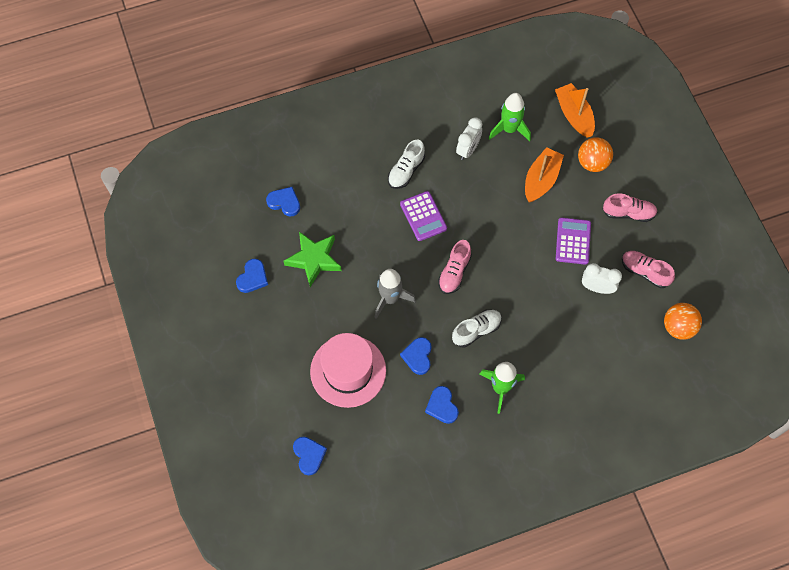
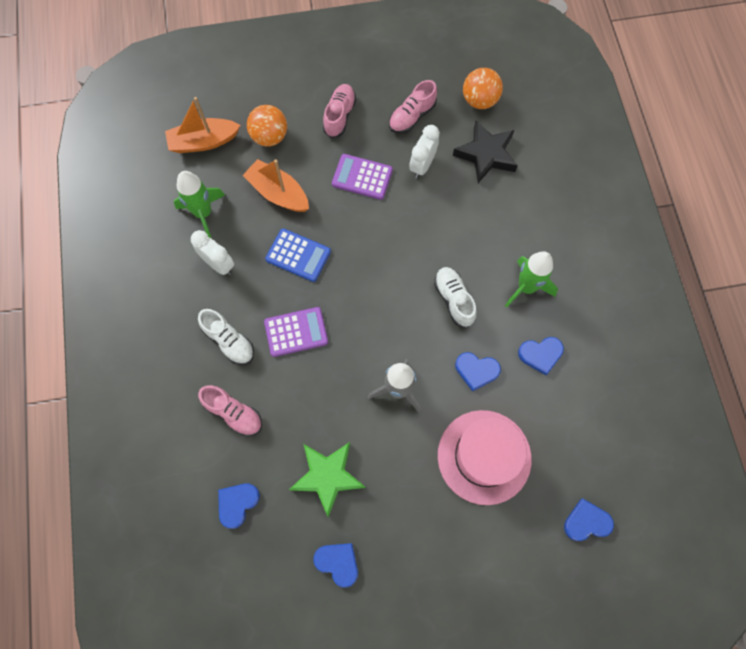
camera: 80 degrees left, 5 degrees up
pink shoe [438,240,472,294] -> pink shoe moved to [198,385,262,436]
none -> blue calculator [265,228,331,282]
none -> black star [453,121,518,183]

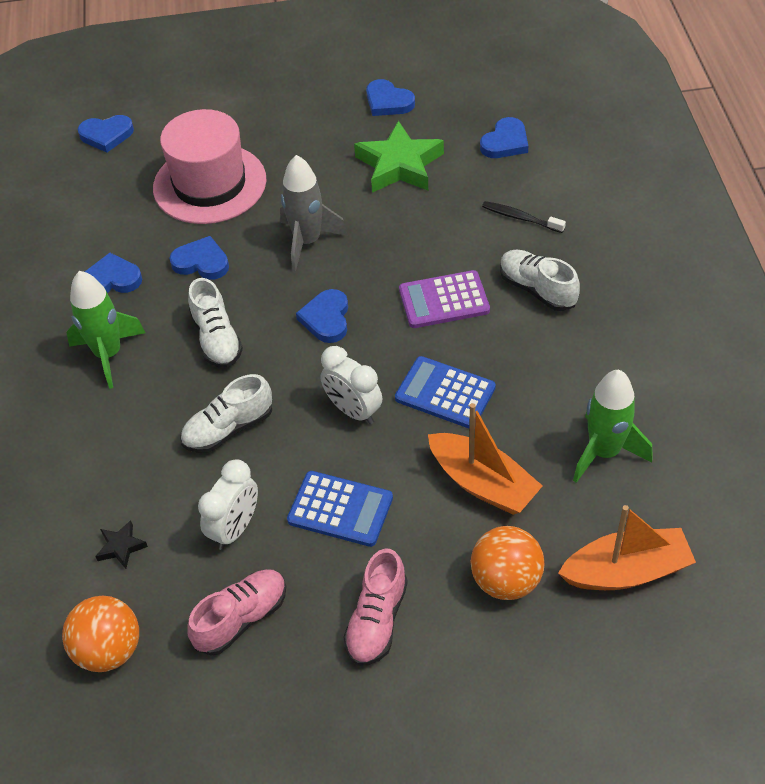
camera: 175 degrees left, 20 degrees down
white clock [191,230,234,275] -> white clock moved to [320,346,382,424]
pink shoe [198,385,262,436] -> black toothbrush [482,201,566,233]
purple calculator [332,154,393,200] -> blue calculator [287,471,393,547]
black star [453,121,518,183] -> black star [95,520,148,569], size x0.45
none -> white shoe [180,374,272,453]
none -> blue heart [296,289,348,343]

